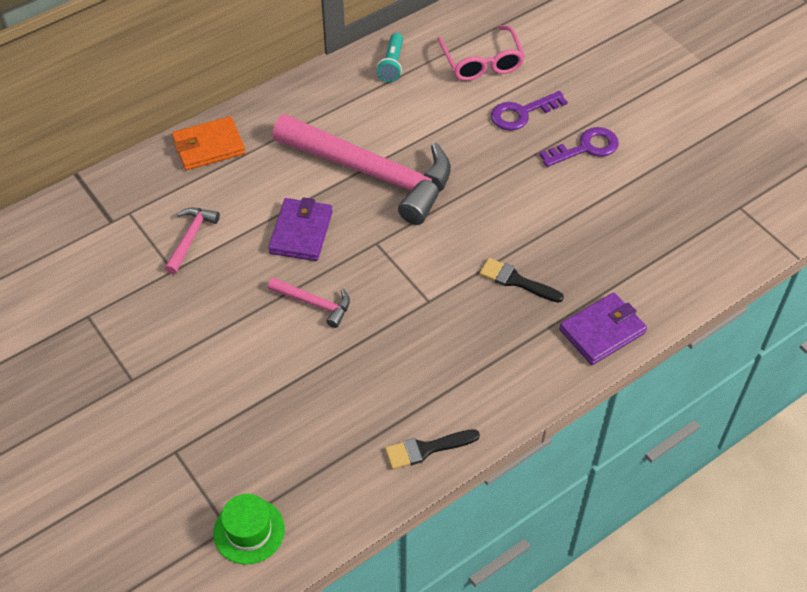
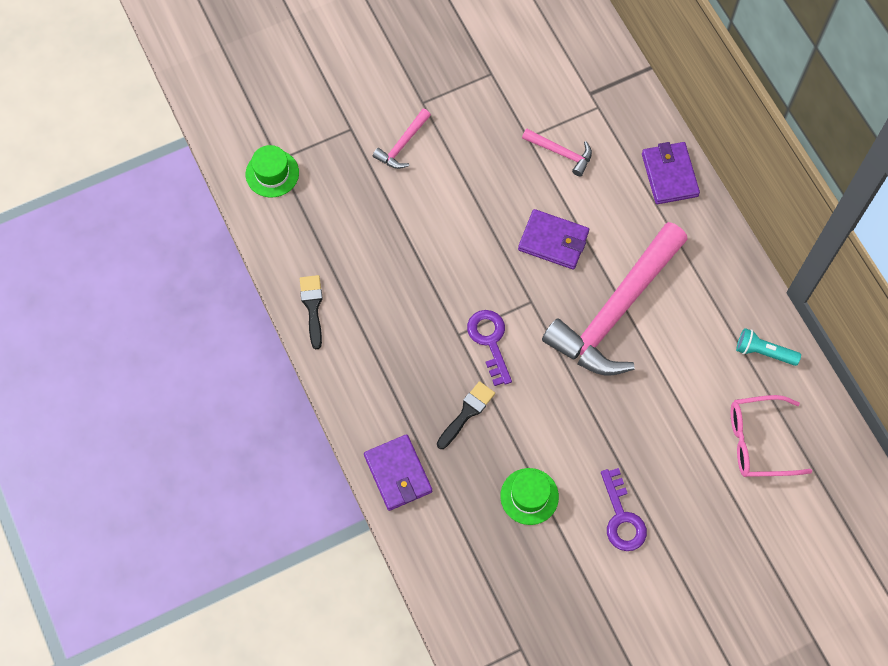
camera: 100 degrees right, 15 degrees up
orange wallet [172,116,245,170] -> purple wallet [642,142,700,204]
pink hammer [268,277,350,328] -> pink hammer moved to [373,109,431,169]
purple key [491,91,568,131] -> purple key moved to [467,310,512,386]
none -> green hat [500,468,559,525]

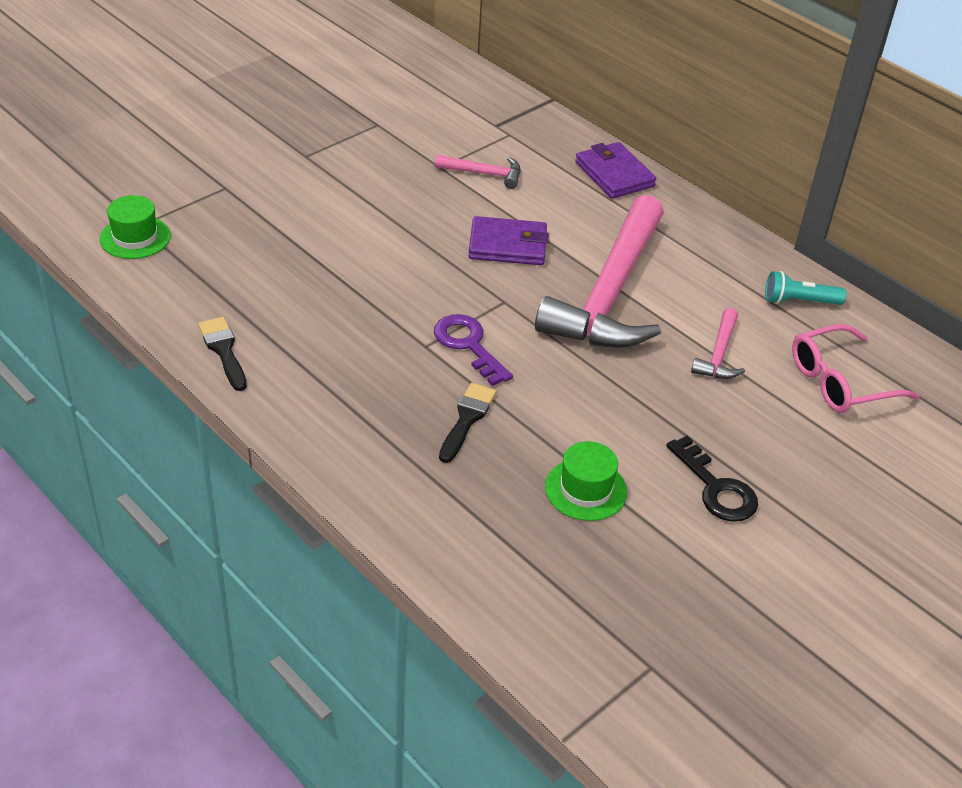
camera: 20 degrees left, 25 degrees down
purple wallet [364,434,432,511] -> none
pink hammer [373,109,431,169] -> pink hammer moved to [691,308,745,379]
purple key [601,468,647,551] -> black key [666,435,758,522]

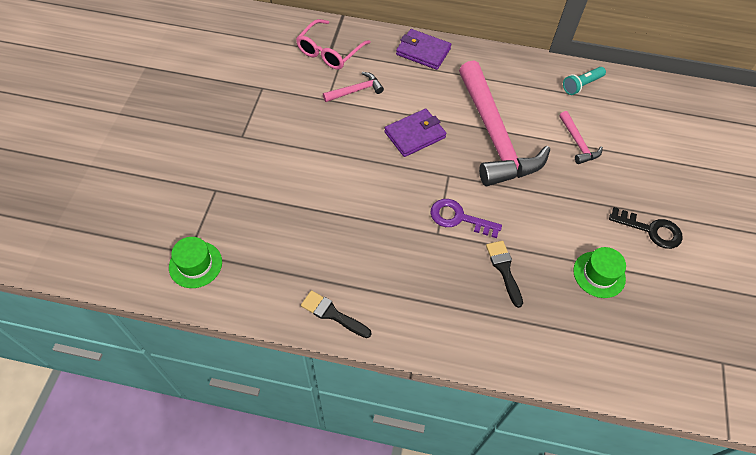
camera: 35 degrees left, 15 degrees up
pink glasses [792,324,920,413] -> pink glasses moved to [296,19,371,70]

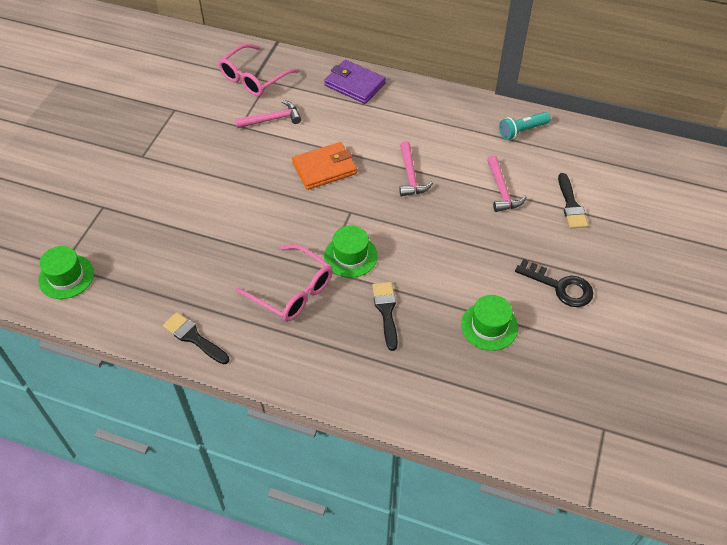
camera: 10 degrees right, 5 degrees down
purple wallet [384,109,446,157] -> orange wallet [292,142,357,190]
purple key [430,199,502,238] -> green hat [324,225,378,278]
pink hammer [459,61,550,186] -> pink hammer [399,141,433,196], size x0.42
none -> pink glasses [236,244,333,322]
none -> black brush [558,173,588,229]

